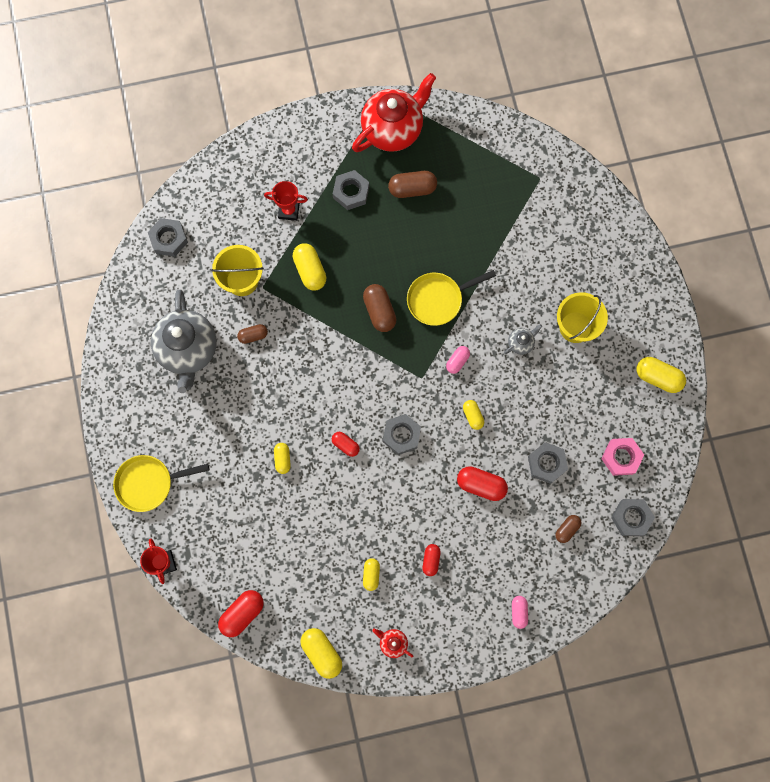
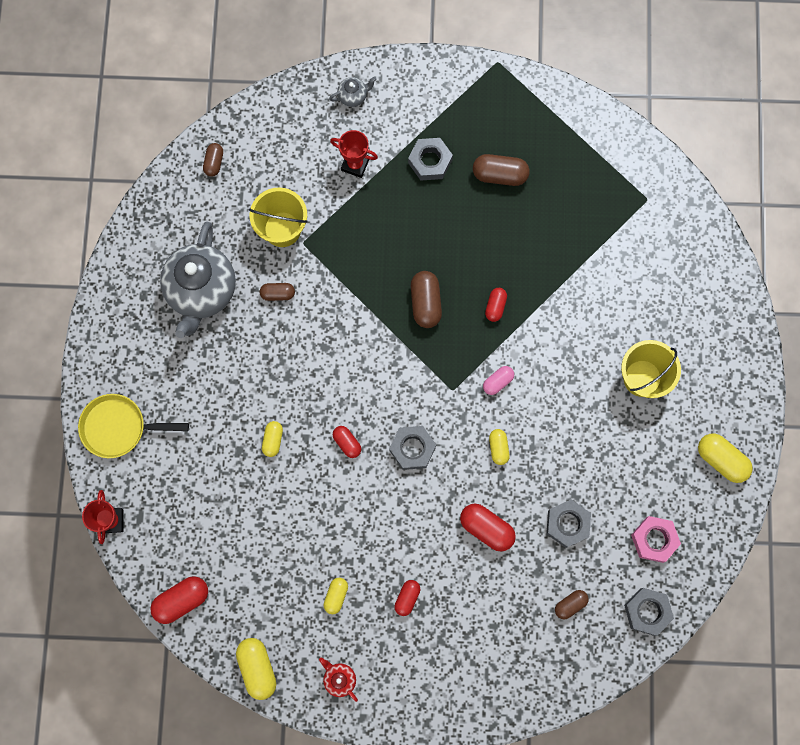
camera: 15 degrees right, 0 degrees up
grey nut [148,218,188,257] -> brown capsule [203,143,223,177]
yellow capsule [293,243,327,291] -> none
red teapot [352,73,436,152] -> none
yellow pan [407,270,496,326] -> red capsule [485,288,507,322]
grey teapot [504,324,542,355] -> grey teapot moved to [329,77,377,107]
pink capsule [512,596,528,629] -> none

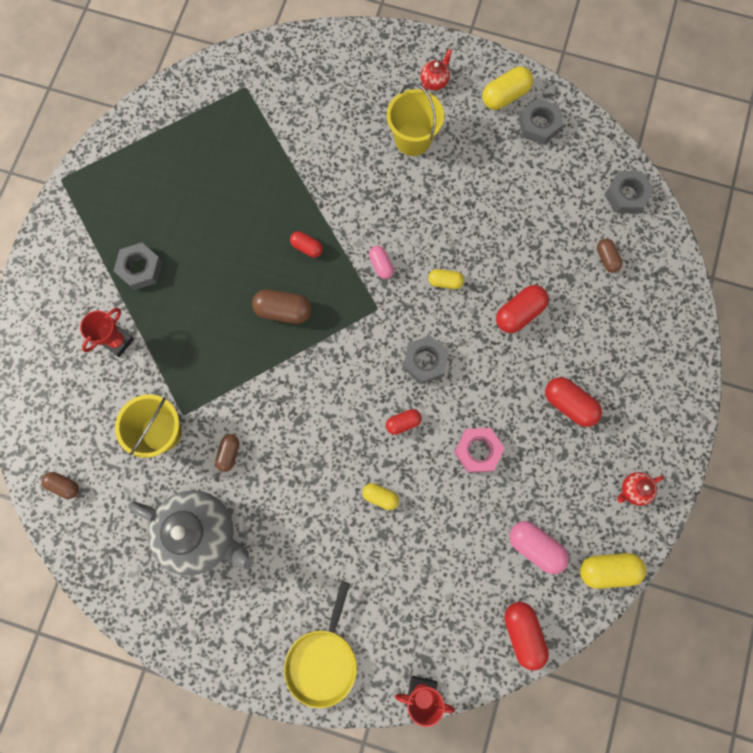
camera: 75 degrees left, 0 degrees up
yellow capsule [324,578,348,614] -> none
grey teapot [329,77,377,107] -> none
red capsule [395,580,420,616] -> red capsule [545,377,602,427], size x1.64
brown capsule [473,154,530,186] -> none
grey nut [546,499,591,548] -> grey nut moved to [518,98,563,145]
pink nut [631,516,681,563] -> pink nut moved to [454,428,505,473]
none -> red teapot [421,49,452,91]
none -> pink capsule [509,521,569,574]

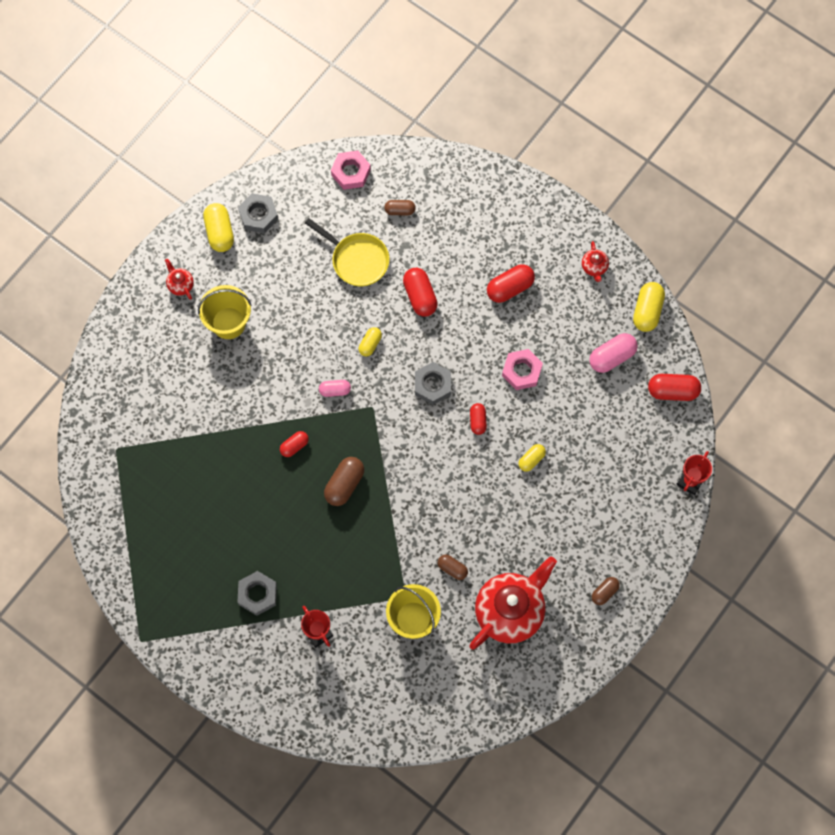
camera: 70 degrees left, 5 degrees down
brown capsule [42,472,79,499] -> brown capsule moved to [592,577,620,605]
grey teapot [128,490,253,576] -> red teapot [469,556,557,650]
yellow pan [284,581,357,708] -> yellow pan moved to [305,218,389,286]
grey nut [605,171,654,214] -> pink nut [331,150,371,190]

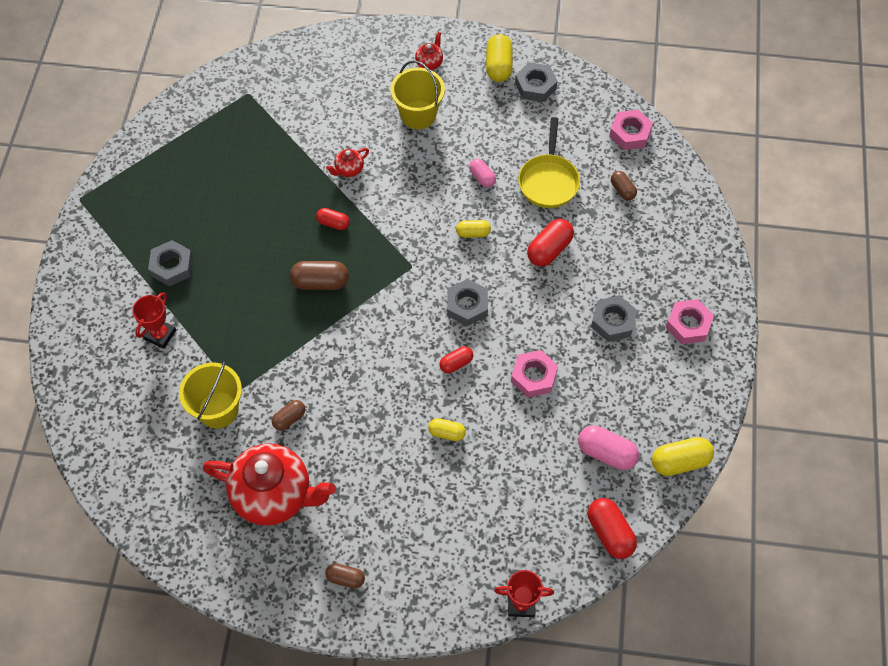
camera: 60 degrees right, 10 degrees down
yellow capsule [203,203,234,252] -> yellow capsule turned 45 degrees counterclockwise [486,34,513,82]
pink capsule [319,380,351,397] -> pink capsule moved to [469,159,496,187]
brown capsule [438,555,468,580] -> brown capsule turned 45 degrees clockwise [272,400,305,430]
red capsule [487,264,535,303] -> grey nut [591,295,637,342]
red teapot [582,241,609,282] -> red teapot moved to [326,148,369,177]
none -> pink nut [666,299,714,344]

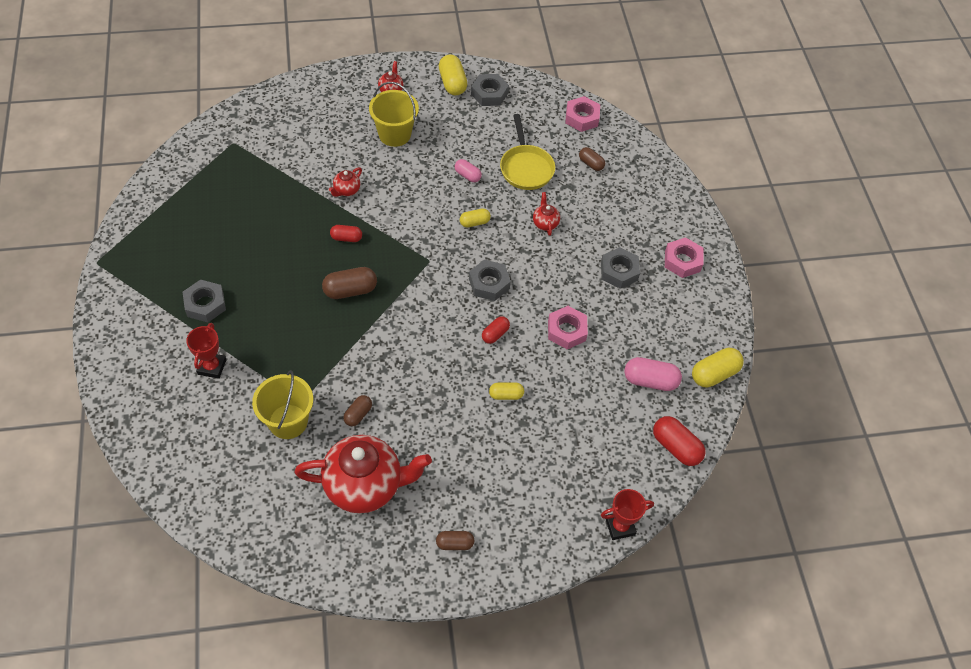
camera: 20 degrees left, 5 degrees down
red capsule [527,219,574,266] -> red teapot [533,192,560,236]

